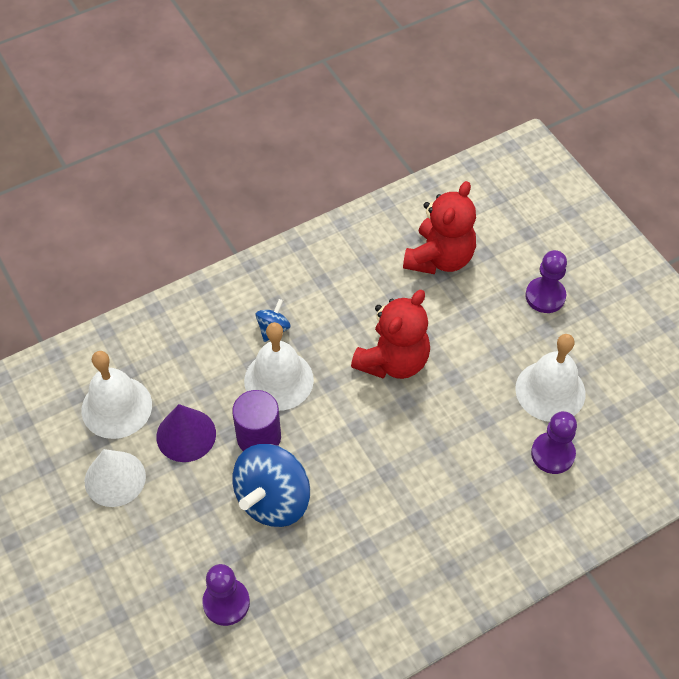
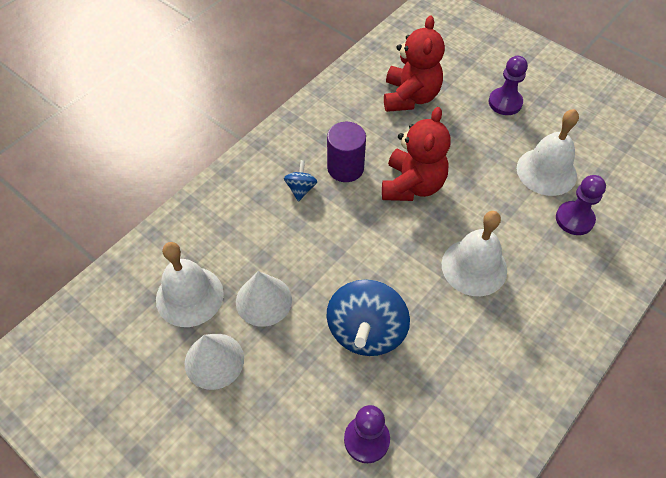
camera: 20 degrees left, 0 degrees up
purple cone [156,404,216,462] -> white cone [236,271,292,327]
purple cylinder [232,390,281,451] -> purple cylinder moved to [327,122,366,182]
white bell [244,322,314,411] -> white bell moved to [442,211,507,296]

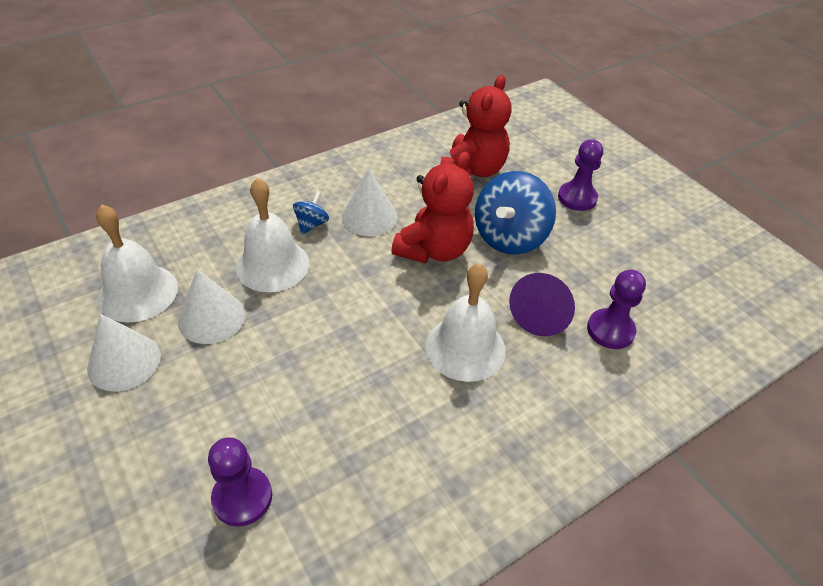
camera: 15 degrees right, 10 degrees down
purple cylinder [327,122,366,182] -> white cone [342,169,398,236]
blue spinning top [327,279,410,356] -> blue spinning top moved to [475,171,556,255]
white bell [517,109,579,196] -> white bell moved to [236,178,309,292]
none -> purple cone [509,273,575,336]

